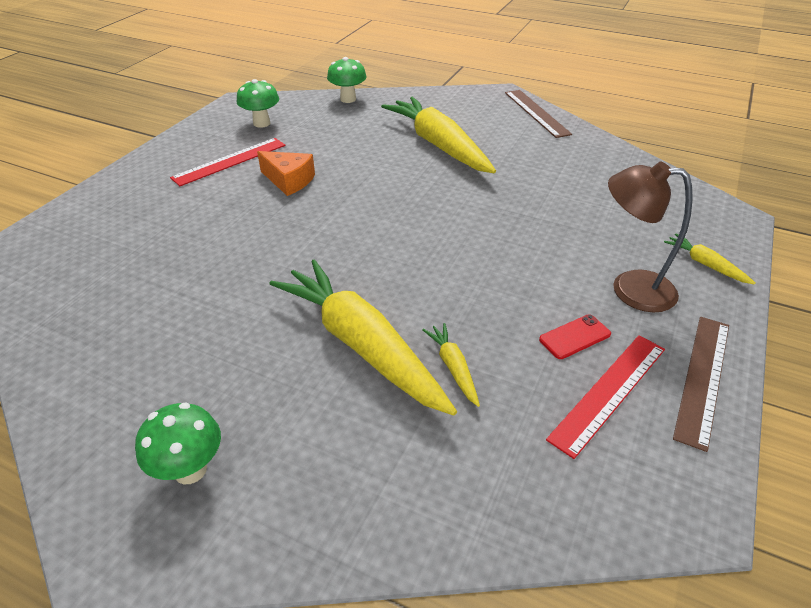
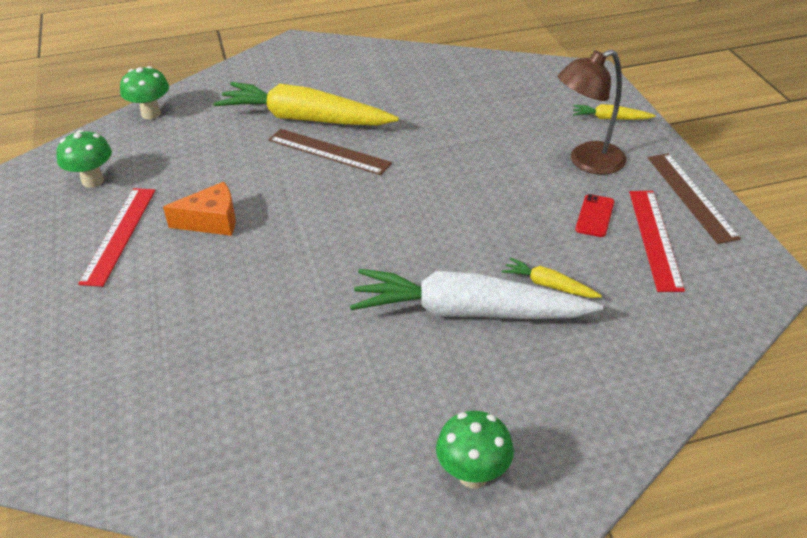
camera: 40 degrees left, 0 degrees up
yellow carrot [270,259,457,416] -> white carrot [350,269,603,319]
brown ruler [505,90,572,138] -> brown ruler moved to [268,129,392,175]

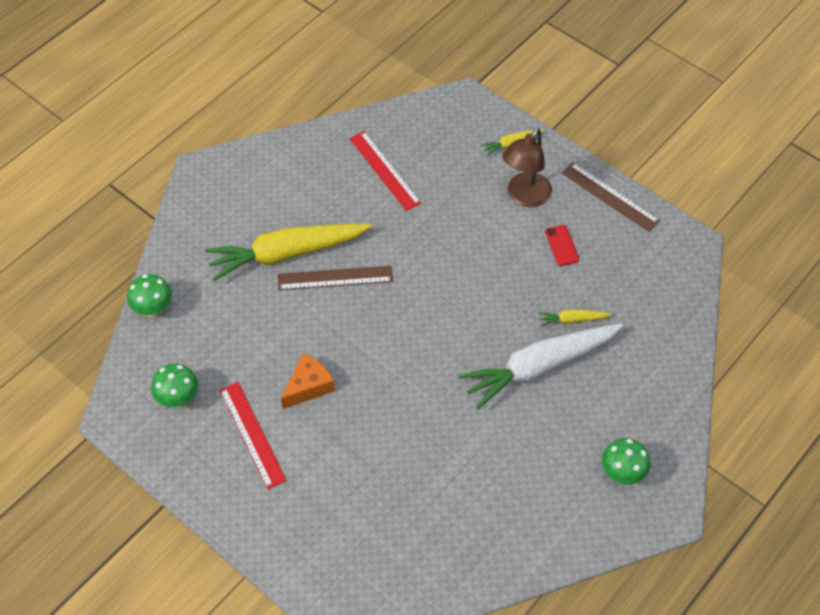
camera: 35 degrees left, 15 degrees up
red ruler [629,191,685,292] -> red ruler moved to [350,131,422,211]

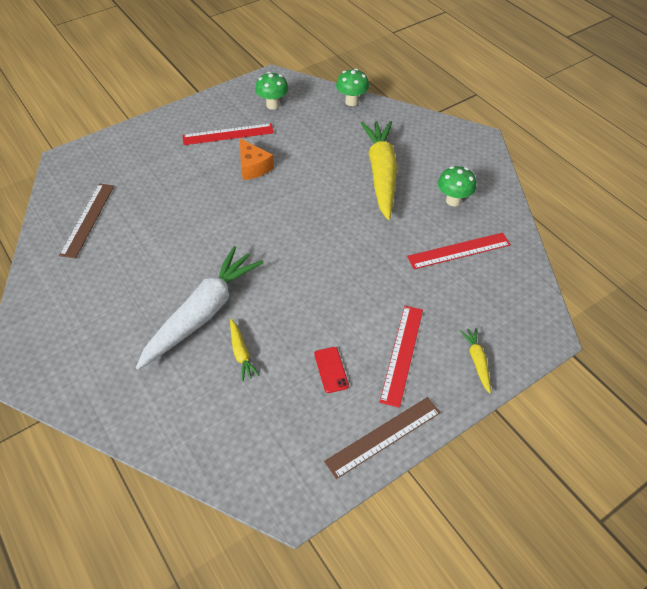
camera: 105 degrees right, 5 degrees down
brown ruler [278,266,393,290] -> brown ruler moved to [59,184,114,259]
white carrot [459,323,623,409] -> white carrot turned 45 degrees clockwise [136,246,264,370]
brown lamp [502,128,552,207] -> red ruler [380,306,423,408]
yellow carrot [538,309,612,327] -> yellow carrot turned 150 degrees clockwise [230,319,259,381]
red phone [545,225,579,266] -> red phone turned 75 degrees clockwise [314,347,349,393]
green mushroom [602,438,650,484] -> green mushroom moved to [438,166,476,206]

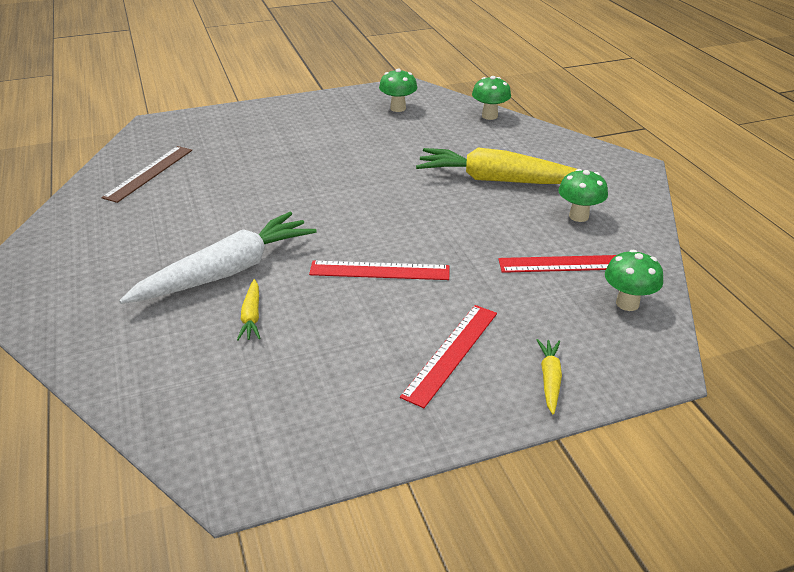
camera: 15 degrees right, 15 degrees down
red ruler [182,123,274,145] -> red ruler moved to [309,261,449,280]
orange cheese [240,138,274,180] -> none
red phone [314,347,349,393] -> none
brown ruler [324,397,441,479] -> none
yellow carrot [361,121,397,220] -> yellow carrot turned 90 degrees counterclockwise [416,148,576,184]
none -> green mushroom [605,250,663,311]

